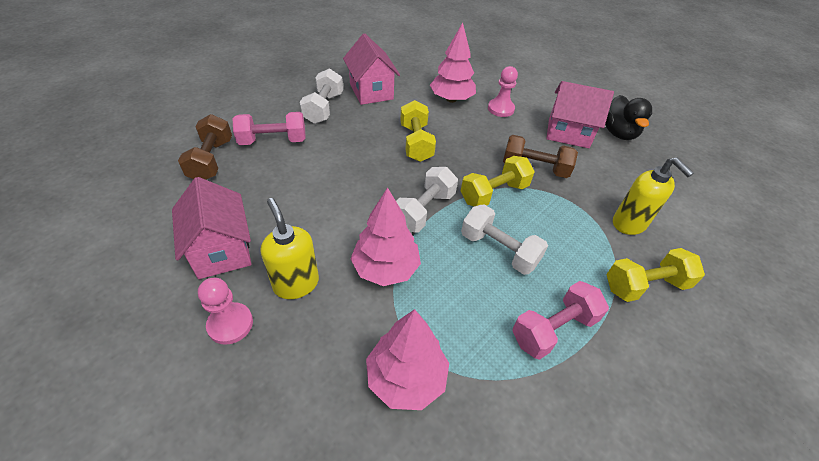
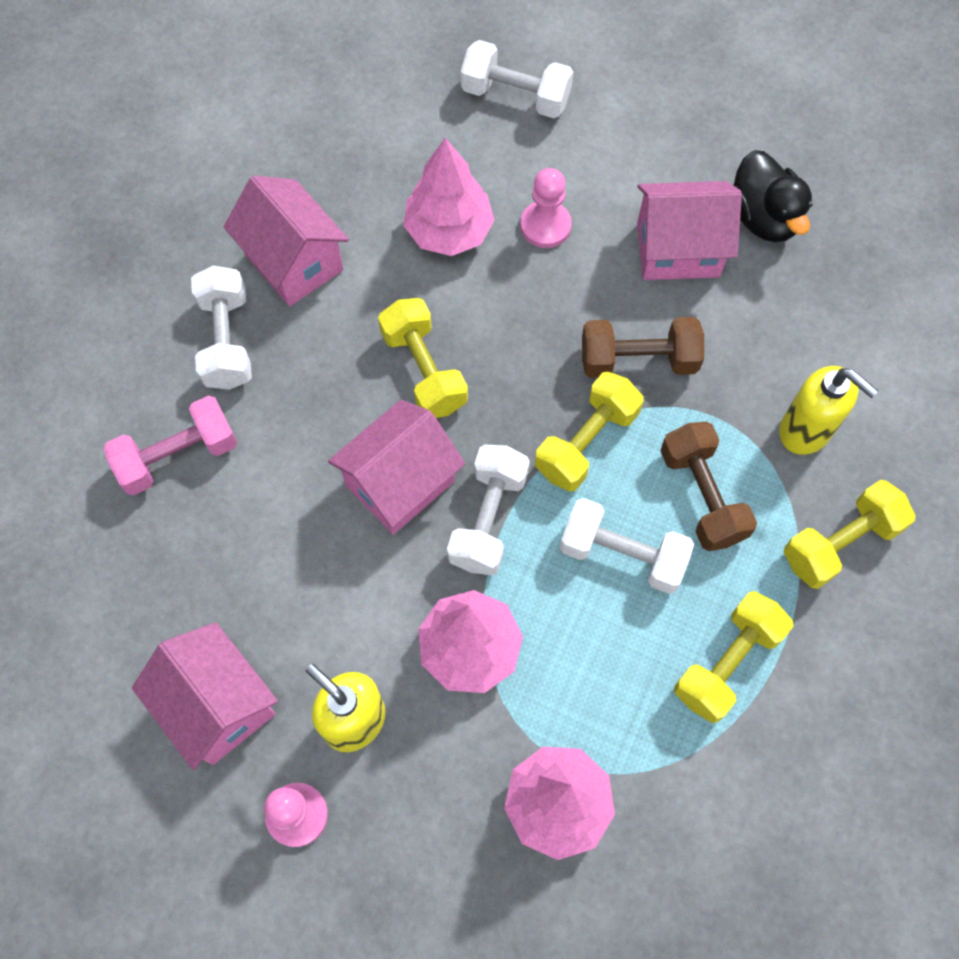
camera: 15 degrees left, 20 degrees up
brown dumbbell [178,114,232,180] -> brown dumbbell moved to [661,422,757,551]
pink dumbbell [512,281,609,360] -> yellow dumbbell [674,591,794,723]
none -> pink house [328,400,465,535]
none -> white dumbbell [461,40,573,118]

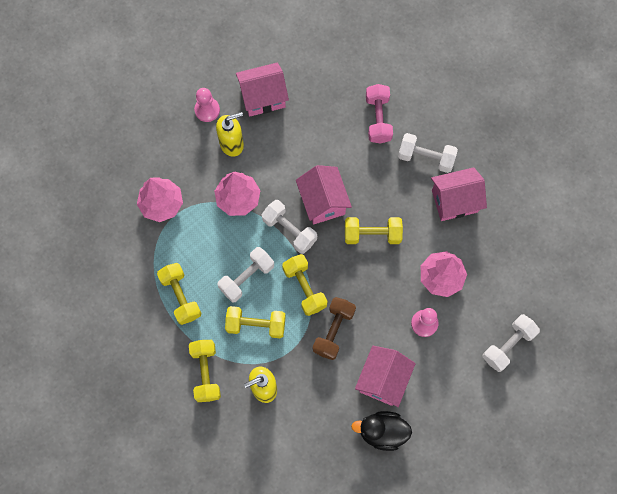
camera: 115 degrees right, 5 degrees up
brown dumbbell [661,422,757,551] -> yellow dumbbell [225,306,286,338]

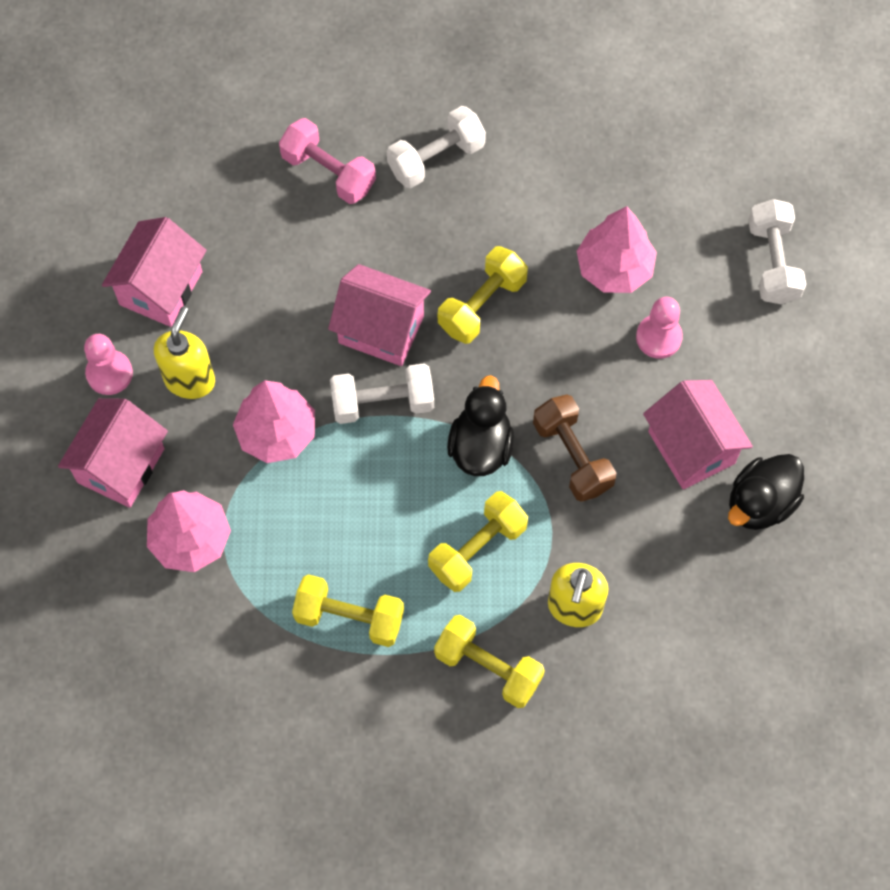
camera: 50 degrees left, 5 degrees down
white dumbbell [217,247,274,302] -> none
yellow dumbbell [282,254,327,316] -> black duck [447,375,514,476]
pink house [431,167,487,221] -> pink house moved to [58,398,168,508]

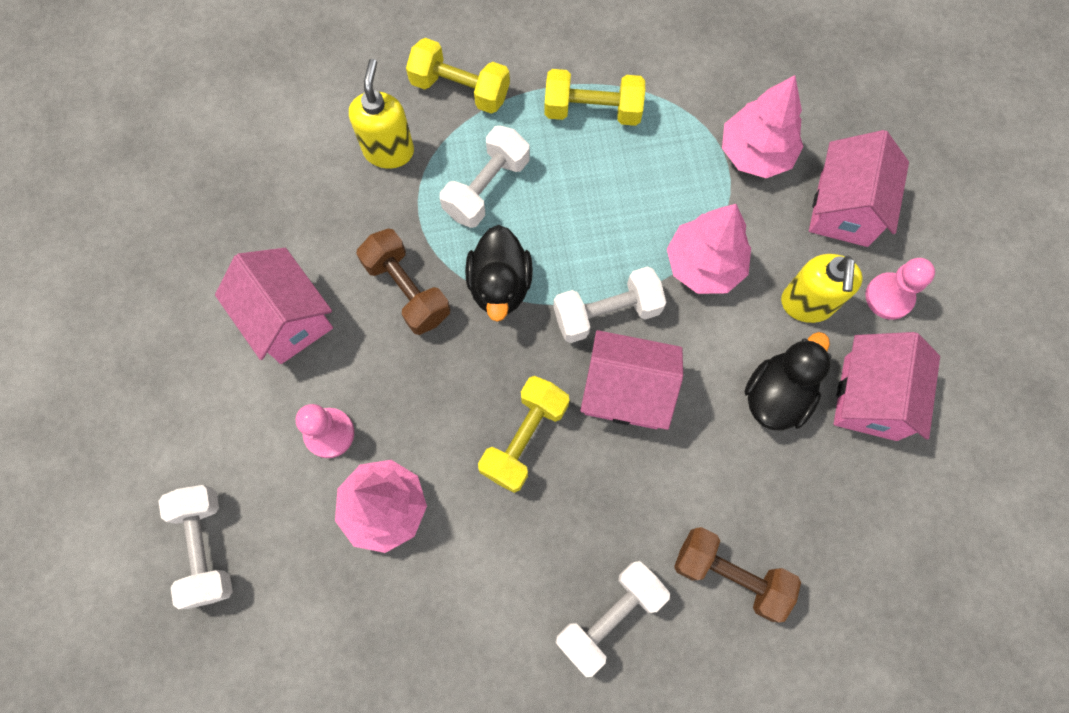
camera: 170 degrees right, 5 degrees up
pink dumbbell [279,118,376,204] -> brown dumbbell [674,527,801,623]
yellow dumbbell [428,491,528,592] -> white dumbbell [440,126,530,228]
black duck [728,454,804,530] -> black duck moved to [744,332,832,430]

